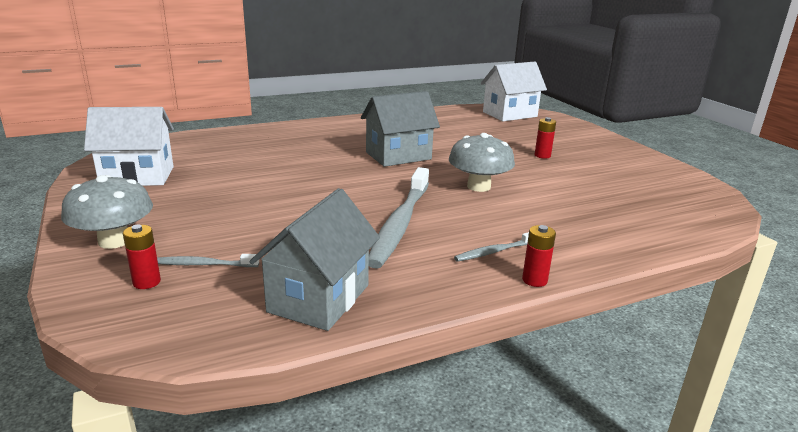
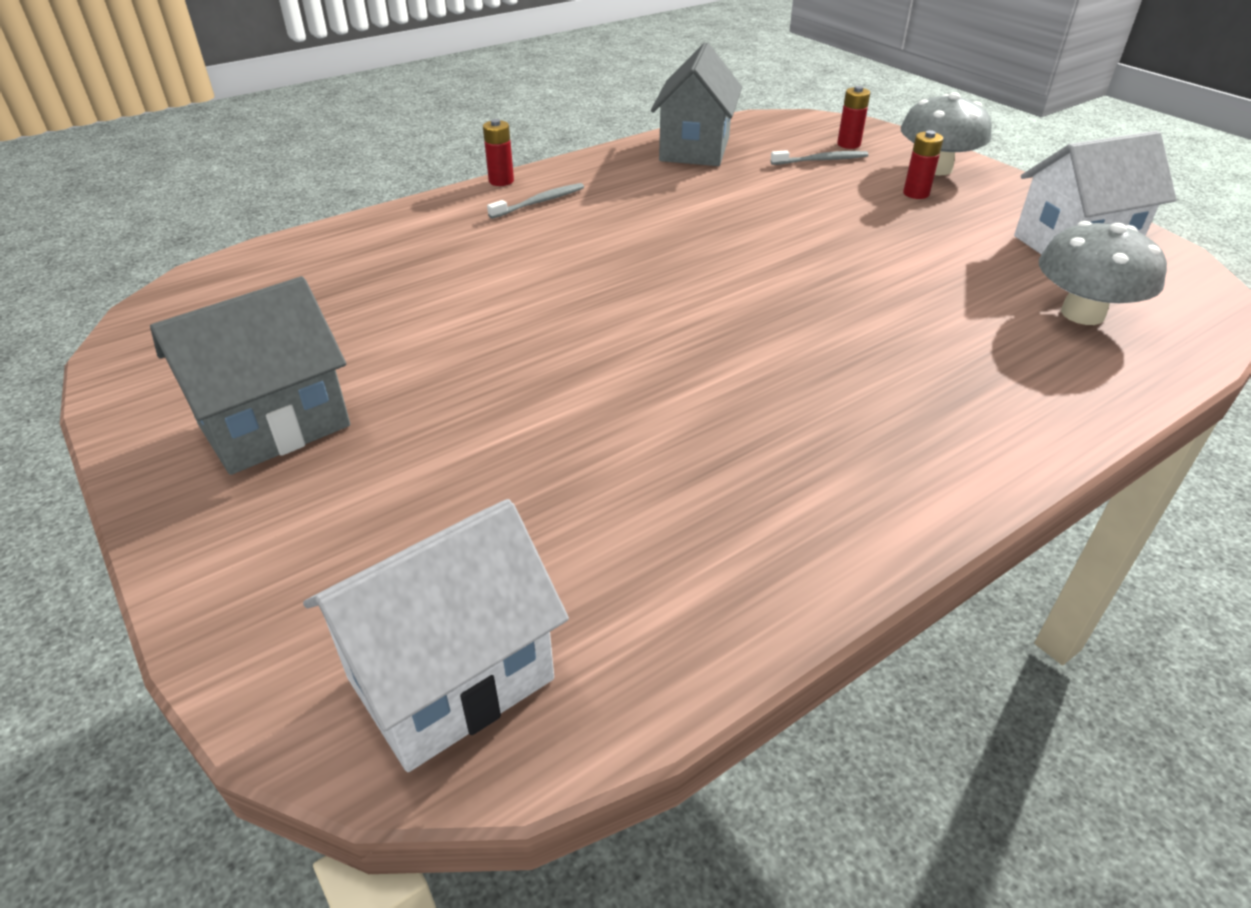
camera: 170 degrees right, 15 degrees up
grey house [361,91,440,167] -> grey house moved to [150,276,350,475]
grey toothbrush [369,167,429,269] -> none
grey mushroom [449,133,515,192] -> grey mushroom moved to [1039,221,1167,325]
red battery [534,117,556,159] -> red battery moved to [903,130,944,199]

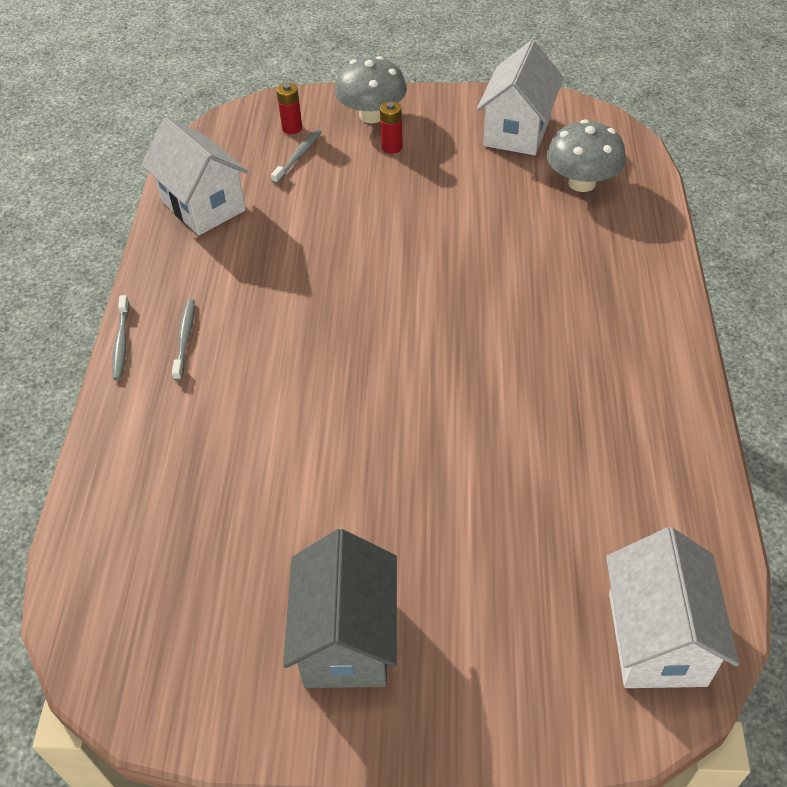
camera: 50 degrees left, 10 degrees up
red battery [483,119,514,186] -> grey toothbrush [112,295,129,380]
grey house [651,43,742,166] -> white house [141,117,248,235]

